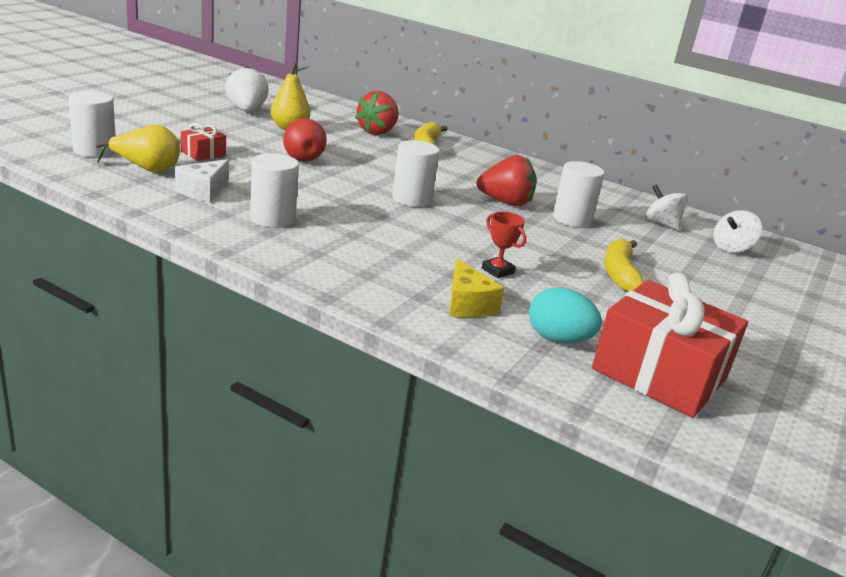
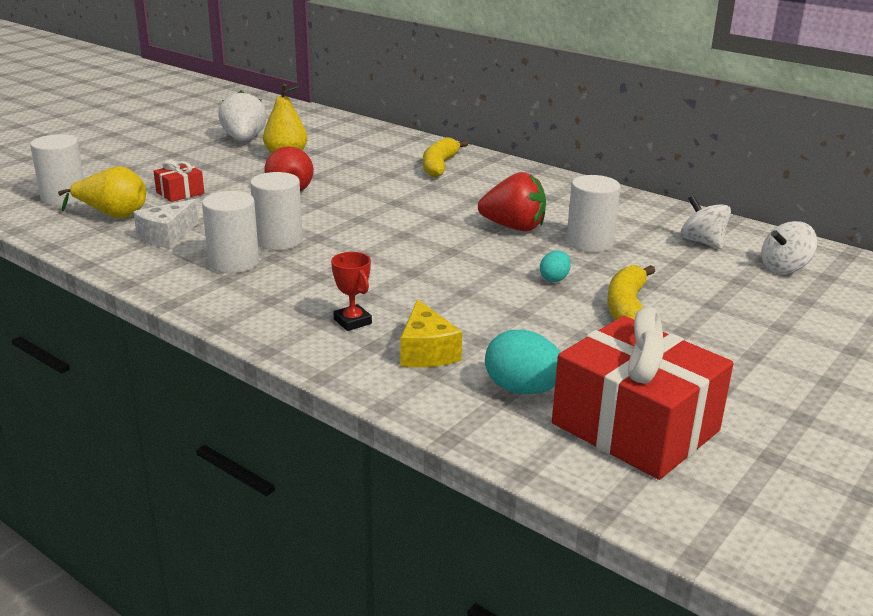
camera: 10 degrees right, 0 degrees up
red strawberry [355,91,399,135] -> none
white cylinder [392,140,440,207] -> white cylinder moved to [250,172,303,250]
red trophy [482,212,526,278] -> red trophy moved to [331,252,372,331]
none -> turquoise egg [540,250,571,282]

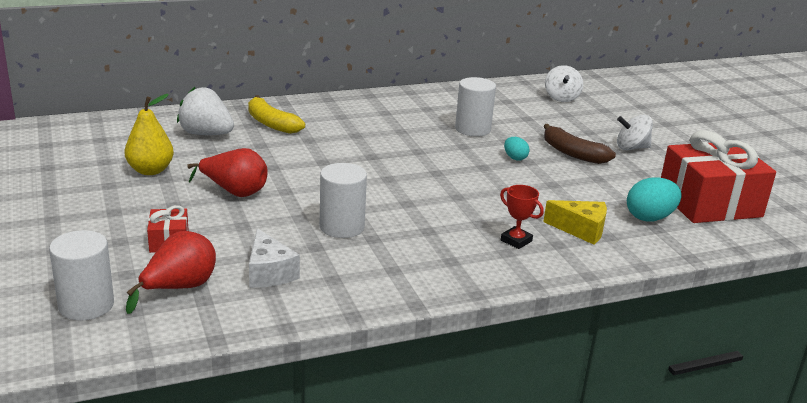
camera: 60 degrees left, 0 degrees up
yellow pear [58,166,146,218] -> red pear [126,231,216,314]
white cylinder [202,191,259,273] -> none
white strawberry [218,90,267,141] -> white strawberry moved to [177,87,234,135]
red trophy [331,252,372,331] -> red trophy turned 45 degrees clockwise [500,185,544,249]
red strawberry [478,172,546,232] -> none
yellow banana [607,265,655,320] -> brown banana [544,124,616,164]
white spinning top [681,195,731,249] -> white spinning top moved to [617,115,653,150]

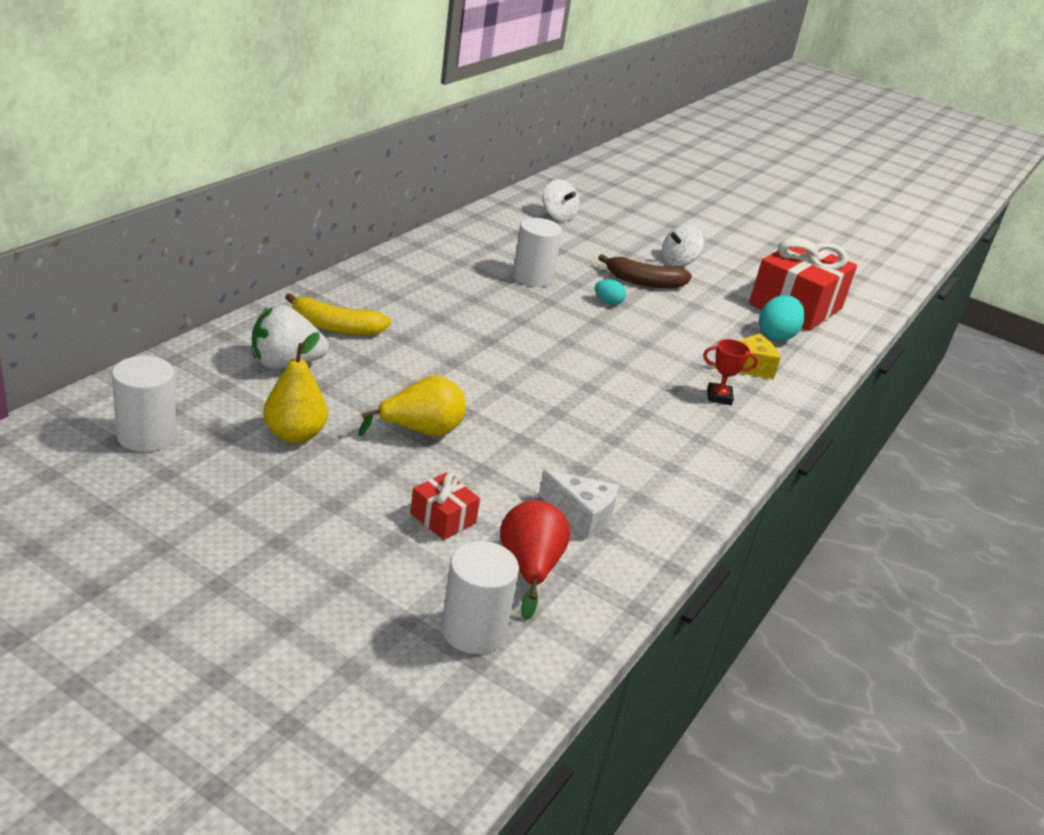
camera: 40 degrees left, 5 degrees up
red pear [187,148,268,197] -> yellow pear [358,375,466,436]
white cylinder [319,163,367,238] -> white cylinder moved to [112,356,177,452]

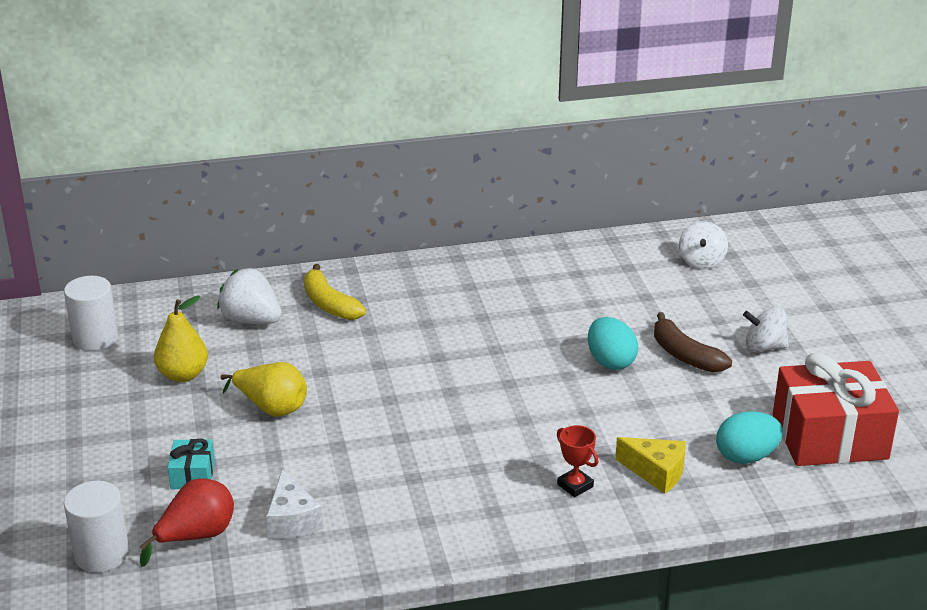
camera: 50 degrees right, 0 degrees up
red gift [410,472,480,540] -> turquoise gift [168,439,215,489]
white cylinder [513,218,562,287] -> none
turquoise egg [595,279,626,305] -> turquoise egg [588,317,638,370], size x1.75

